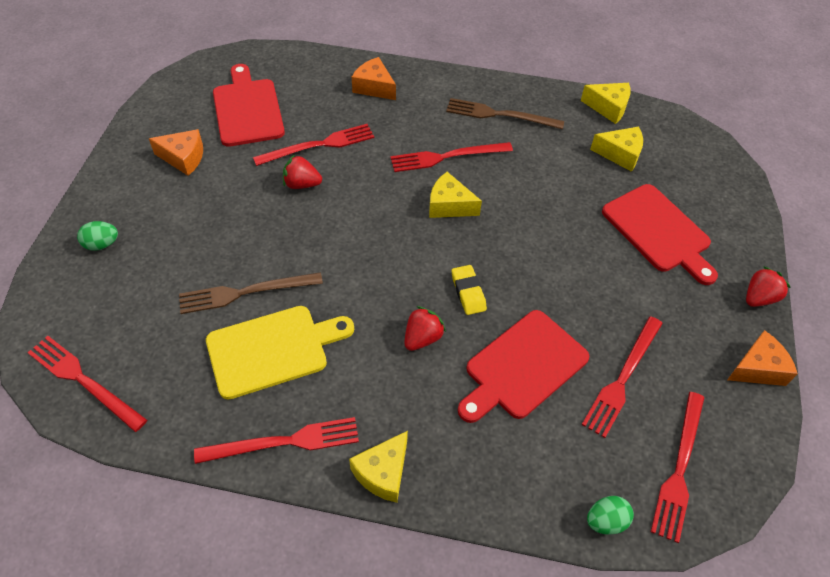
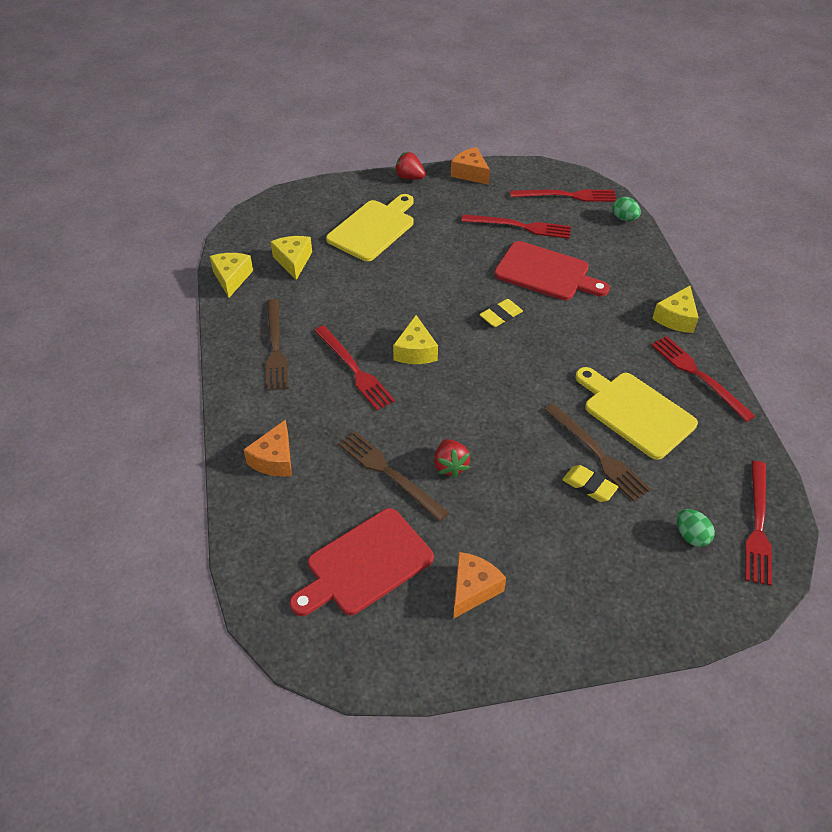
camera: 110 degrees left, 5 degrees down
green egg [77,221,118,251] -> green egg moved to [677,509,715,547]
orange cheese [149,129,203,176] -> orange cheese turned 45 degrees clockwise [453,552,506,619]
red fork [253,124,374,166] -> brown fork [338,431,449,522]
yellow cheese [349,431,408,503] -> yellow cheese turned 105 degrees clockwise [652,286,699,333]
red strawberry [404,306,446,351] -> none
red cutting board [602,184,718,285] -> yellow cutting board [326,194,414,261]
none -> yellow eraser [562,465,618,502]

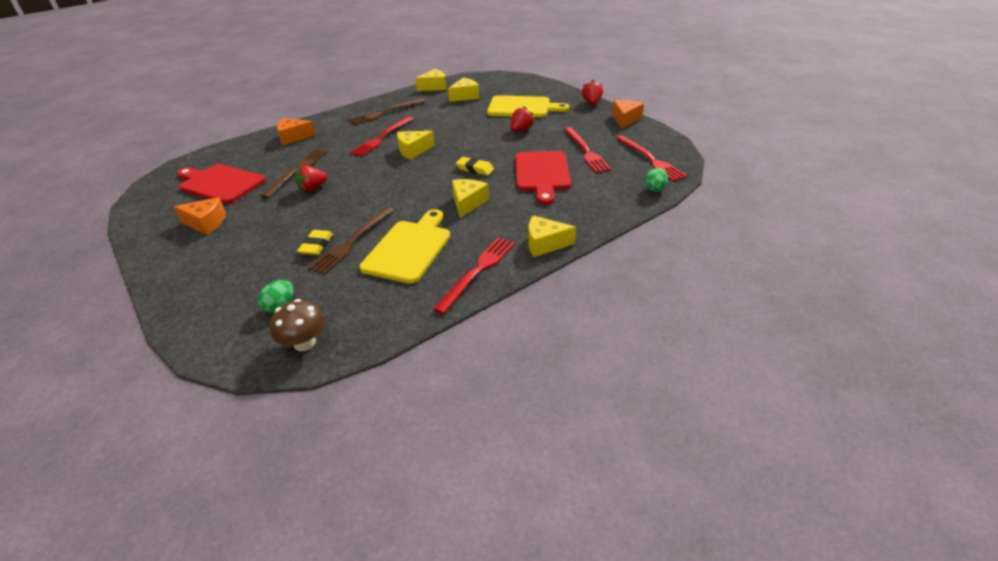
camera: 65 degrees right, 10 degrees down
red fork [745,461,772,586] -> brown mushroom [270,299,325,351]
none -> yellow cheese [452,179,489,218]
none -> red strawberry [510,106,535,132]

